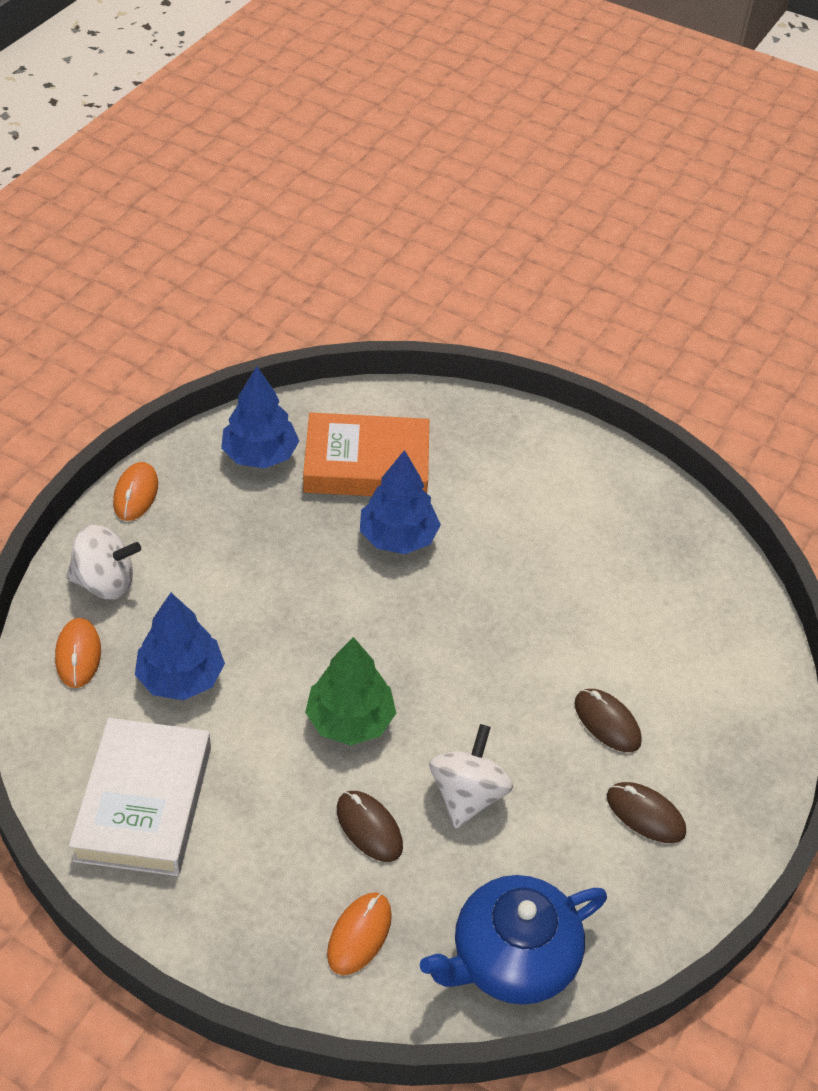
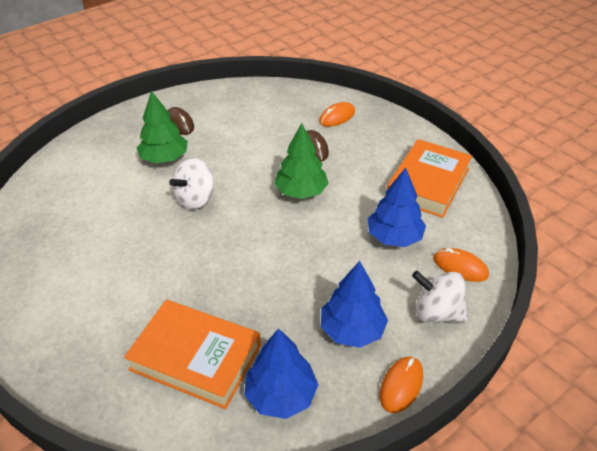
camera: 155 degrees left, 5 degrees down
orange mouse [55,618,101,688] -> orange mouse turned 75 degrees counterclockwise [433,248,489,282]
white book [69,718,211,876] -> orange book [387,139,472,218]
blue tree [360,450,441,554] -> blue tree moved to [321,261,388,348]
blue teapot [420,875,607,1005] -> none
white spinning top [429,724,513,828] -> white spinning top moved to [169,158,214,210]
brown mouse [575,689,642,752] -> green tree [137,91,188,163]

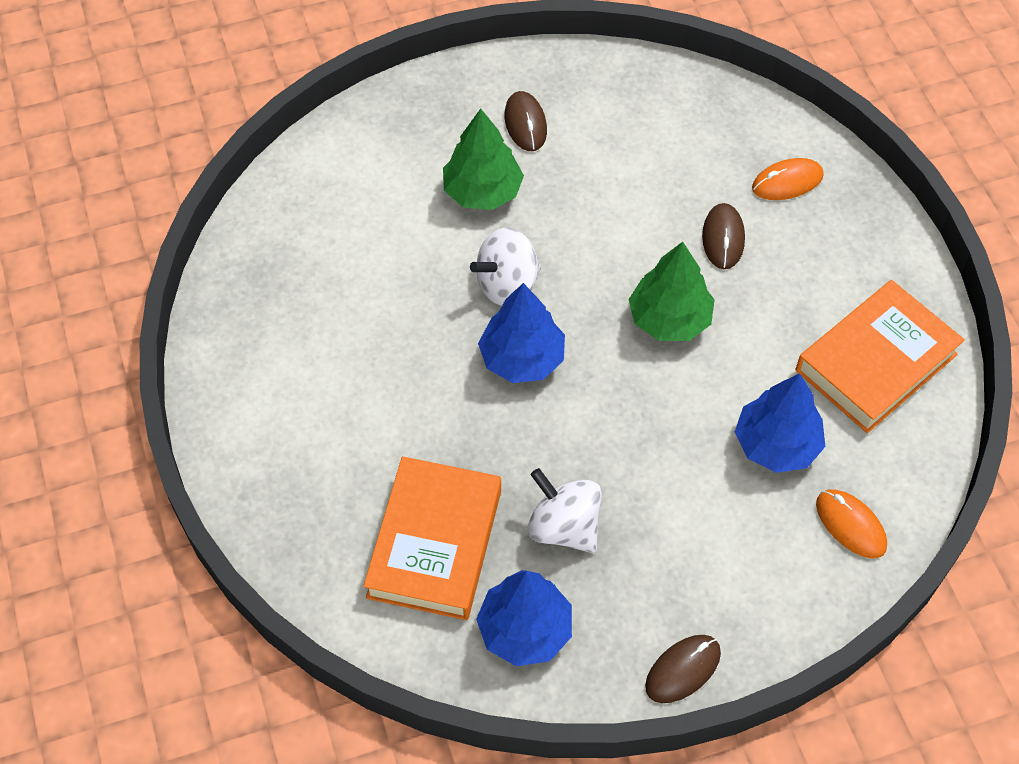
camera: 20 degrees right, 15 degrees up
orange book [124,299,261,409] -> orange book turned 60 degrees clockwise [363,456,501,620]
blue tree [321,261,388,348] -> blue tree moved to [478,283,565,383]
orange mouse [380,356,423,413] -> brown mouse [645,635,721,703]
white spinning top [412,271,467,323] -> white spinning top moved to [528,468,602,553]

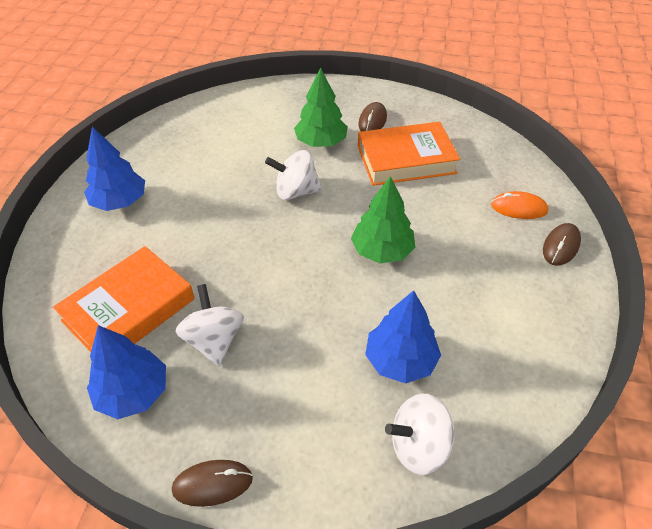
camera: 30 degrees right, 10 degrees down
blue tree [478,283,565,383] -> blue tree moved to [84,127,145,211]
brown mouse [702,203,745,269] -> brown mouse moved to [543,223,581,266]
orange book [796,280,965,433] -> orange book moved to [358,122,460,186]
orange mouse [816,489,887,558] -> white spinning top [385,394,455,475]

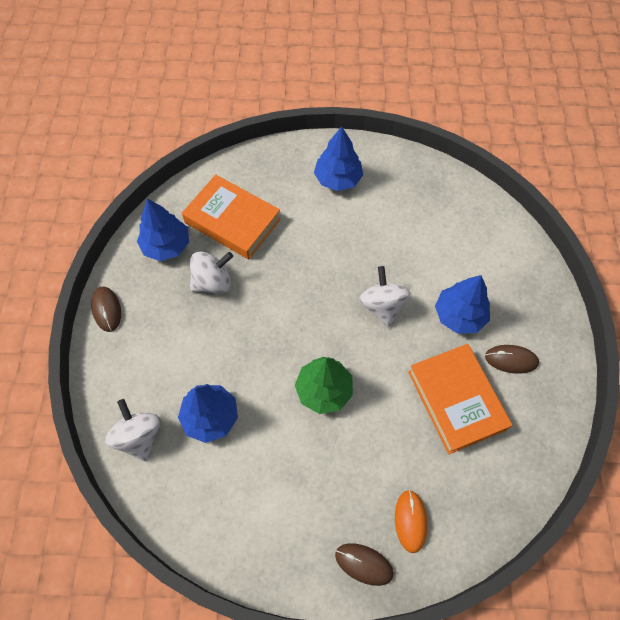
camera: 80 degrees right, 15 degrees up
green tree [294,68,348,147] -> blue tree [435,275,490,334]

